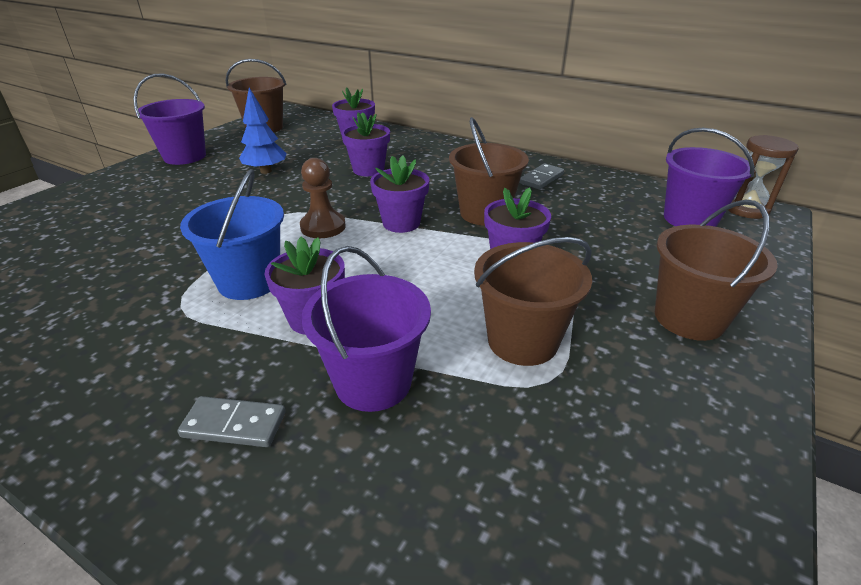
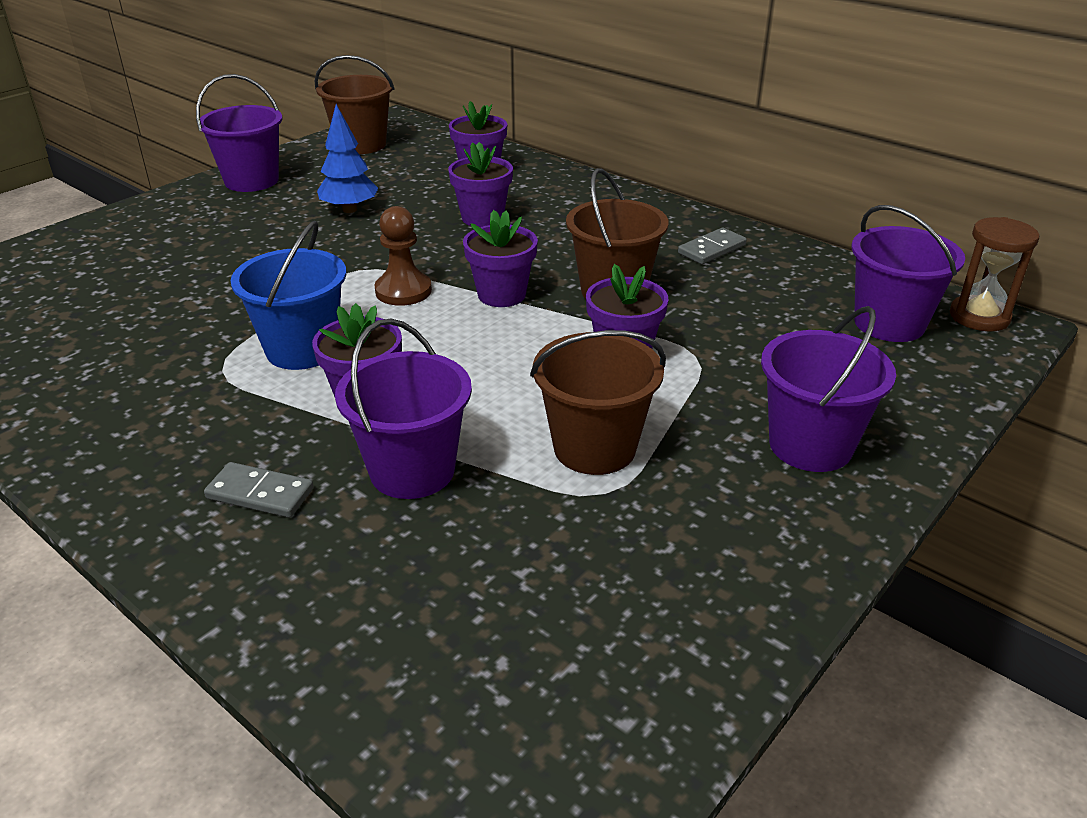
camera: 10 degrees right, 0 degrees up
brown bucket [655,199,778,341] -> purple bucket [761,306,896,472]

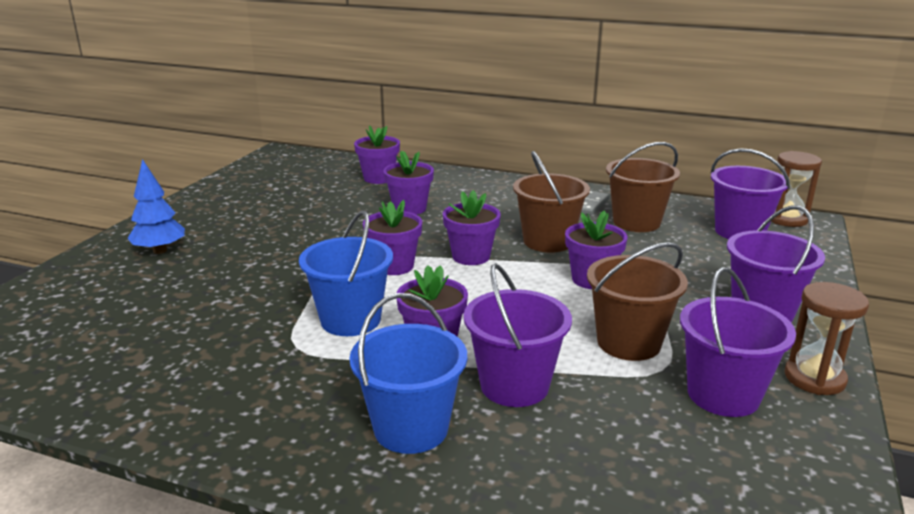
camera: 20 degrees left, 10 degrees down
purple bucket [196,74,283,192] -> purple bucket moved to [680,267,796,417]
grey domino [204,462,314,518] -> blue bucket [349,293,467,454]
brown bucket [314,55,394,154] -> brown bucket moved to [606,142,680,232]
blue tree [317,104,378,213] -> blue tree moved to [127,159,185,254]
brown pawn [374,206,432,306] -> purple flower pot [363,200,422,275]
none -> brown hourglass [785,282,869,395]

